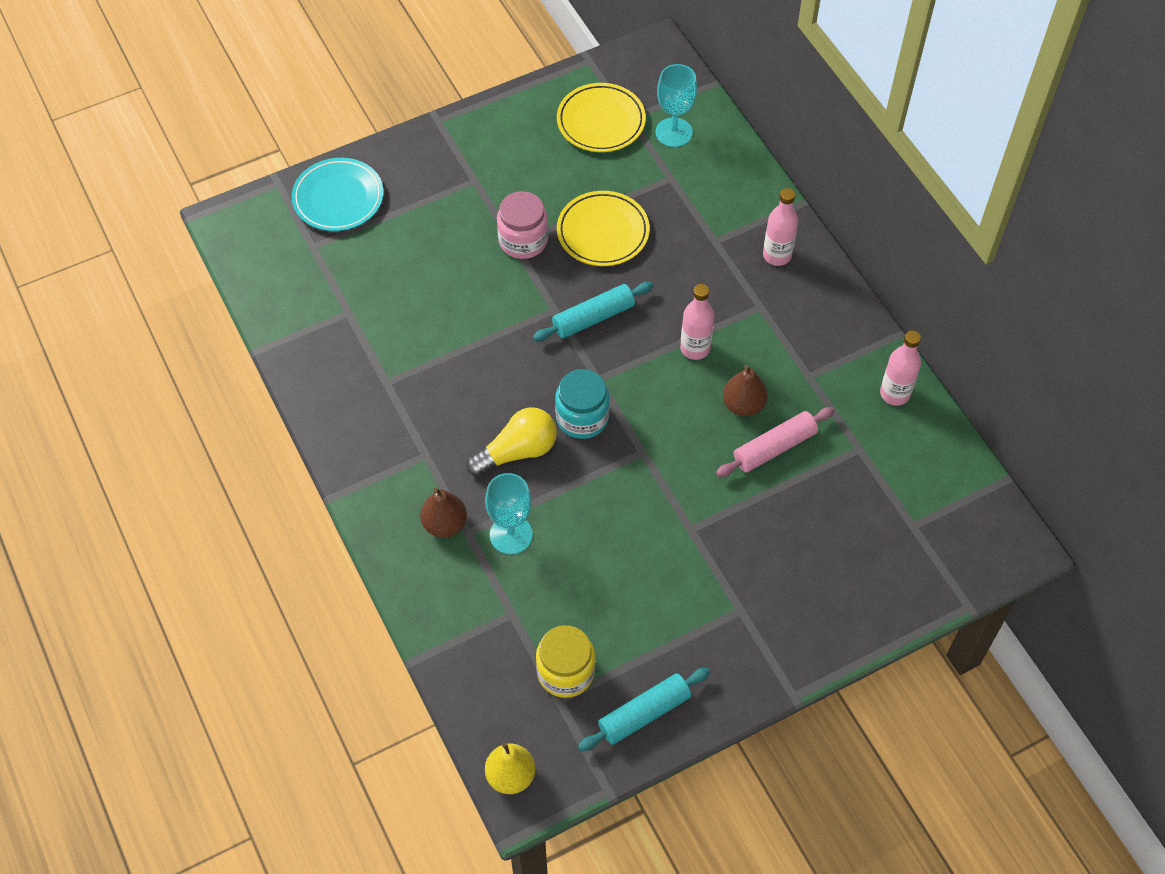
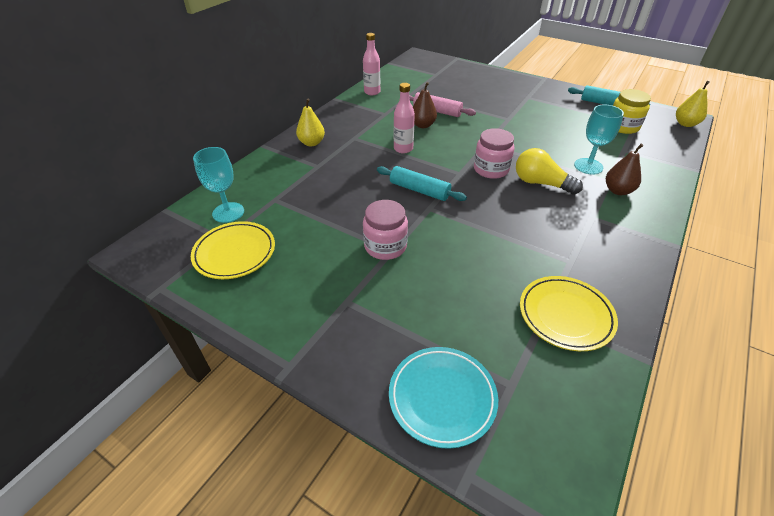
camera: 120 degrees left, 15 degrees down
turquoise jar [555,369,610,439] -> pink jar [474,128,514,179]
yellow plate [557,191,650,266] -> yellow plate moved to [520,276,618,351]
pink bottle [763,188,798,266] -> yellow pear [296,99,325,146]

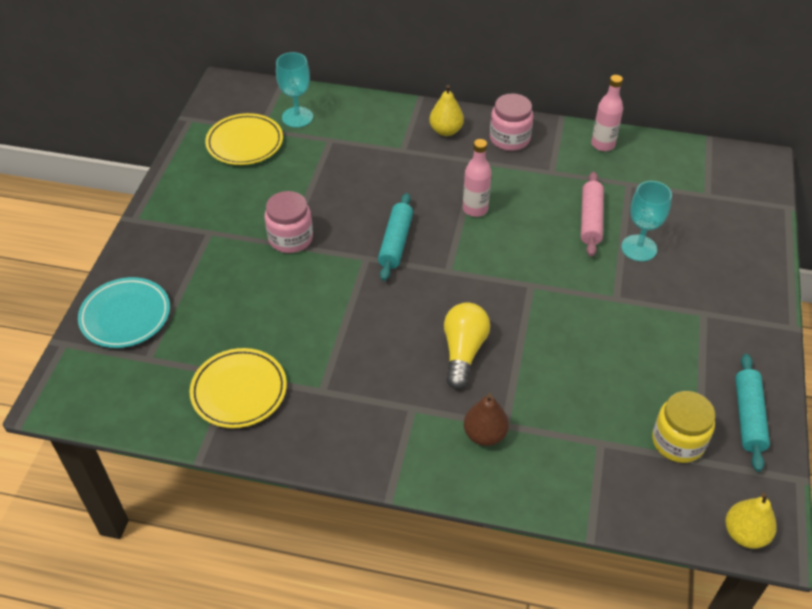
camera: 70 degrees right, 5 degrees up
brown pear [413,82,437,128] -> none
pink jar [474,128,514,179] -> pink jar moved to [490,93,533,151]
turquoise goblet [574,105,624,175] -> turquoise goblet moved to [621,181,672,262]

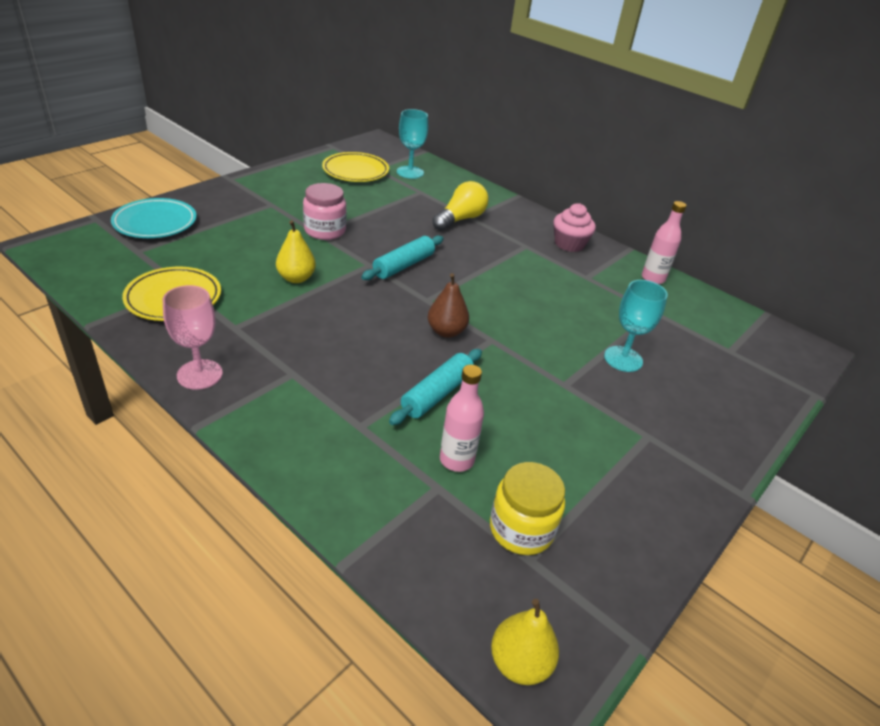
camera: 25 degrees right, 10 degrees down
yellow pear [429,85,464,136] -> yellow pear moved to [276,220,316,283]
yellow light bulb [444,302,490,389] -> yellow light bulb moved to [432,181,489,231]
pink bottle [463,139,492,217] -> pink bottle moved to [440,365,484,472]
brown pear [464,393,509,446] -> brown pear moved to [428,273,469,338]
pink jar [490,93,533,151] -> pink cupcake [553,203,596,252]
pink rolling pin [581,171,604,257] -> none
turquoise rolling pin [735,354,770,472] -> turquoise rolling pin moved to [389,349,482,425]
none -> pink goblet [163,285,223,390]

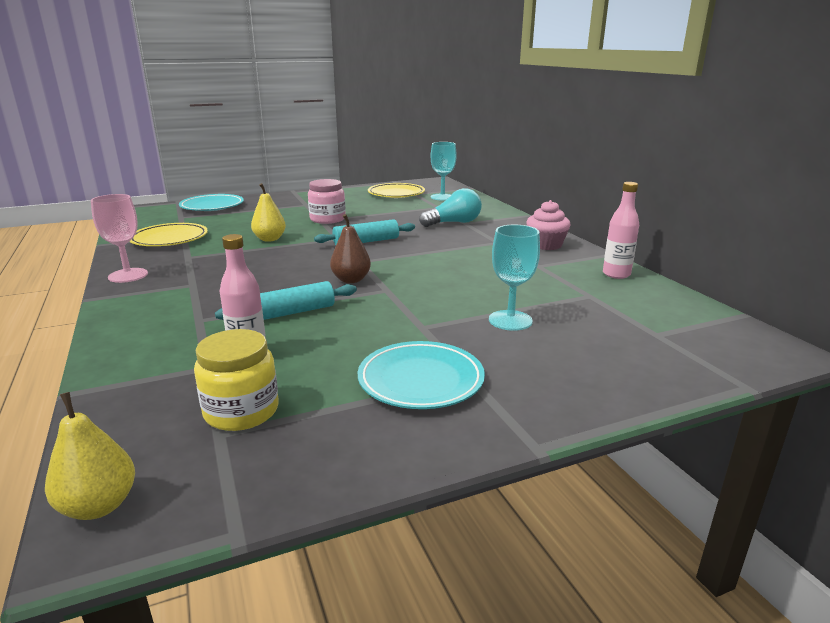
camera: 30 degrees right, 15 degrees down
yellow light bulb [432,181,489,231] -> turquoise light bulb [419,188,482,227]
none -> turquoise plate [358,341,485,409]

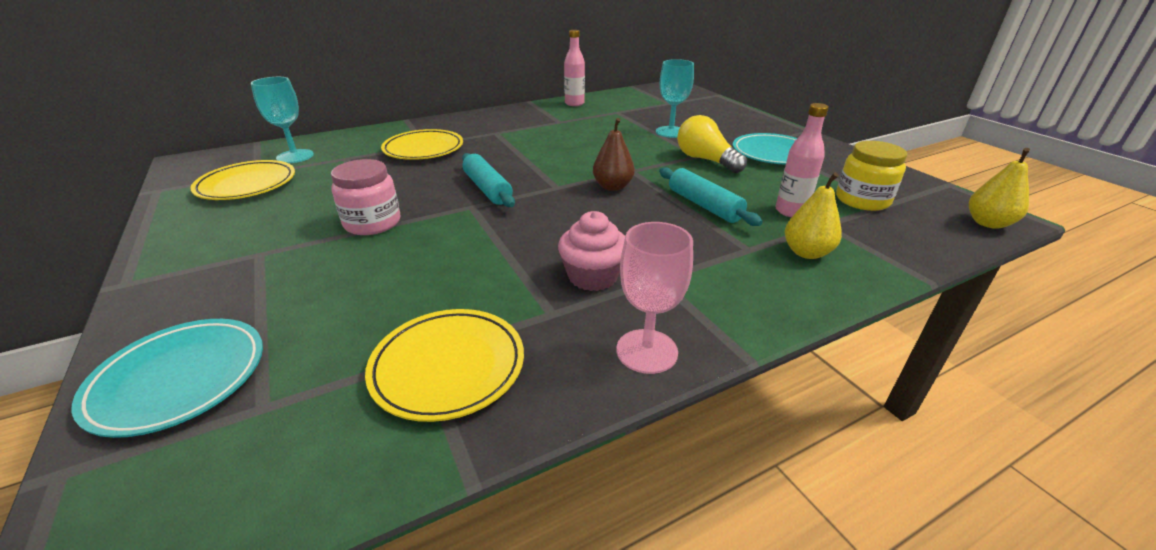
camera: 95 degrees left, 10 degrees up
yellow pear [251,183,286,242] -> yellow pear moved to [785,173,842,259]
turquoise light bulb [419,188,482,227] -> yellow plate [381,129,463,160]
pink cupcake [526,200,571,250] -> pink cupcake moved to [558,211,625,291]
none -> yellow light bulb [677,115,747,173]

